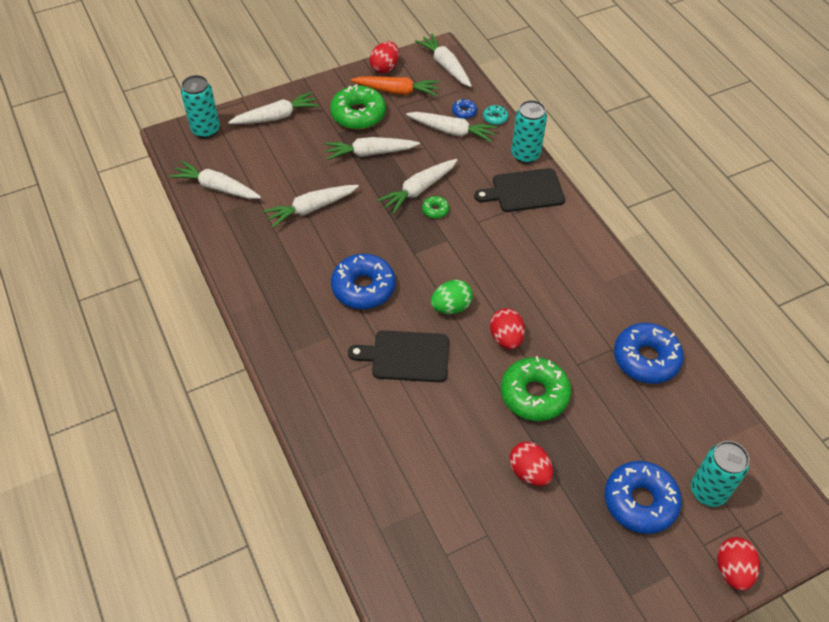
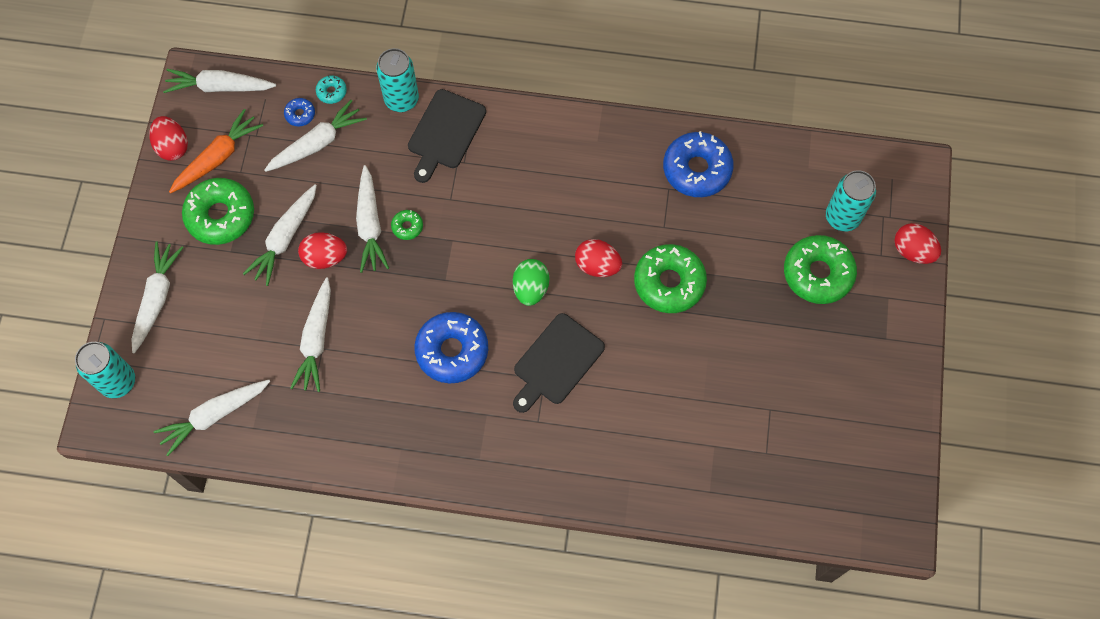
camera: 55 degrees left, 15 degrees up
red egg [509,442,553,486] -> red egg moved to [298,232,347,269]
blue donut [605,461,682,534] -> green donut [784,235,857,304]

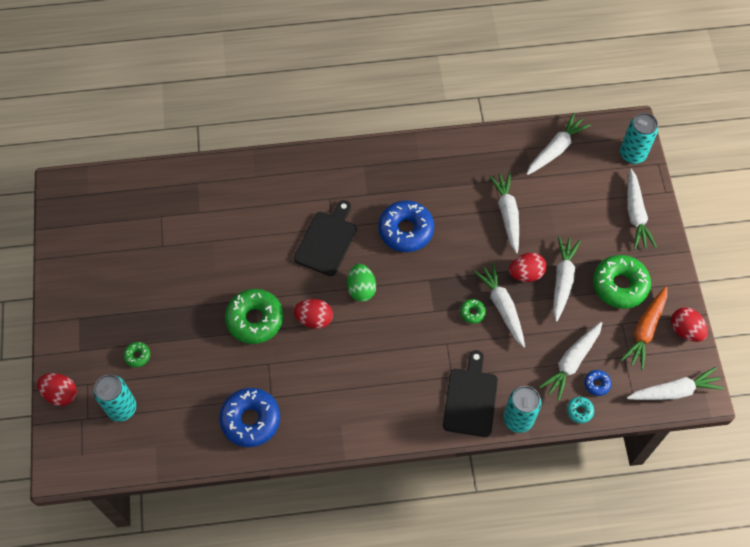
camera: 165 degrees right, 5 degrees down
green donut [784,235,857,304] -> green donut [123,342,150,367], size x0.45

